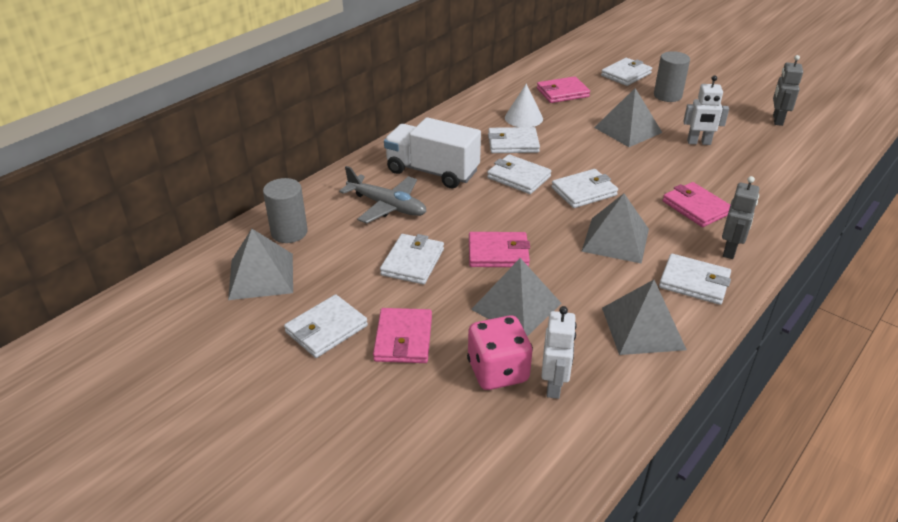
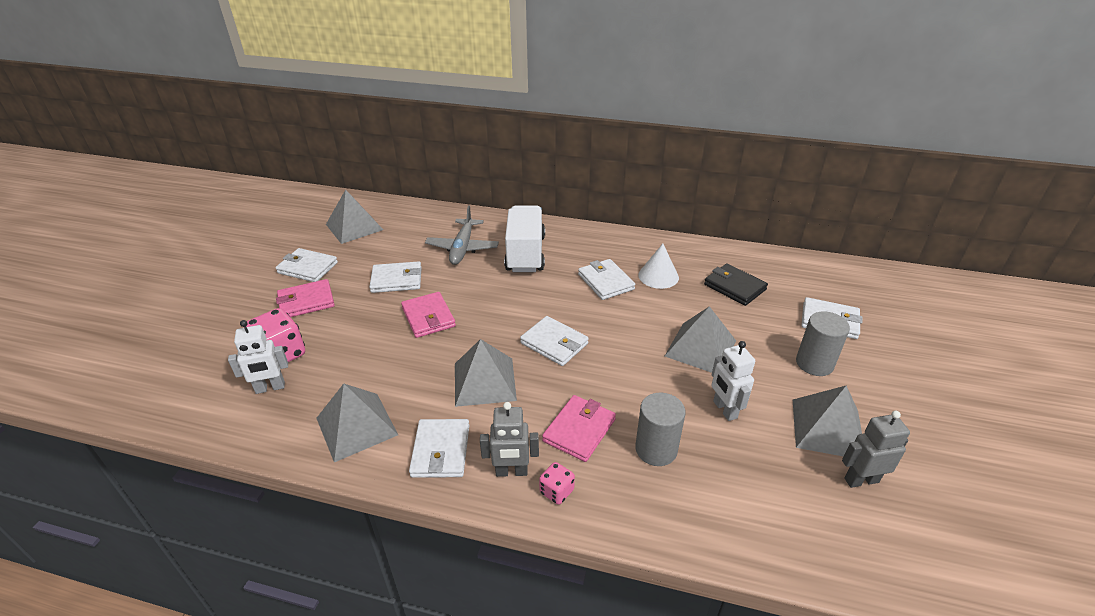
camera: 65 degrees right, 0 degrees up
grey cylinder [263,178,308,243] -> grey cylinder moved to [635,393,685,466]
grey pyramid [471,258,562,336] -> grey pyramid moved to [793,385,862,457]
white wallet [487,154,551,194] -> none
pink wallet [537,76,590,103] -> black wallet [704,263,768,306]
none -> pink dice [539,462,575,505]

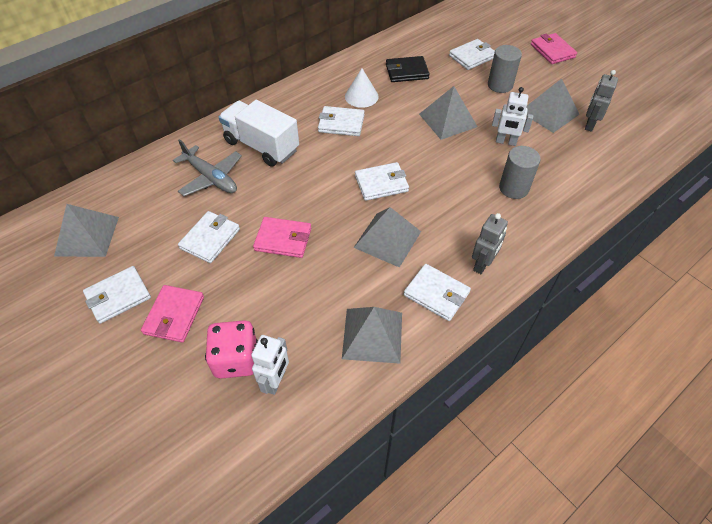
camera: 55 degrees left, 15 degrees up
pink dice [539,462,575,505] -> none
pink wallet [542,395,616,462] -> pink wallet moved to [531,33,577,64]

